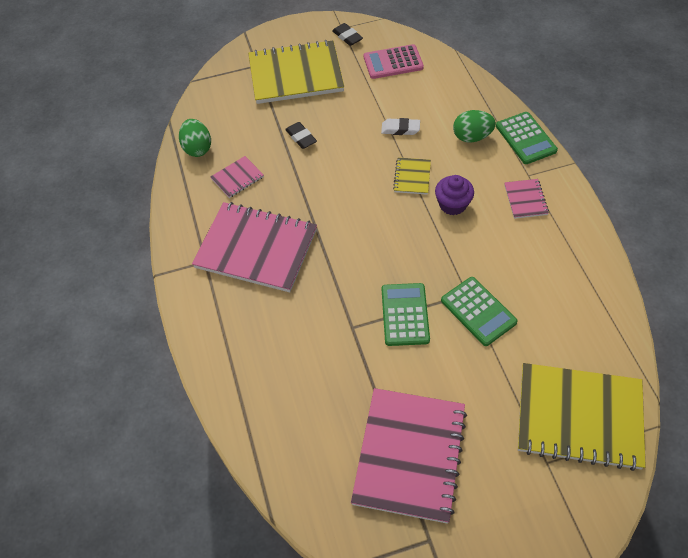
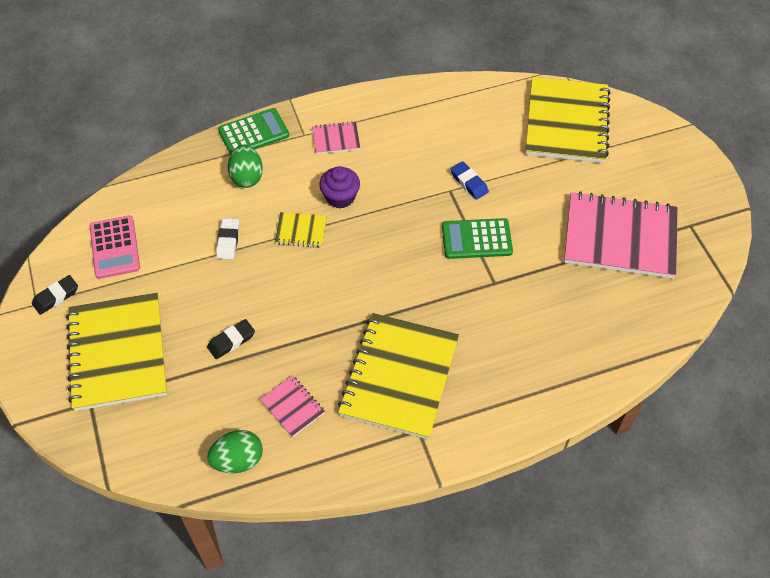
camera: 95 degrees left, 0 degrees up
pink notebook [192,202,317,292] -> yellow notebook [338,313,459,440]
green calculator [441,277,517,346] -> blue eraser [450,161,489,200]

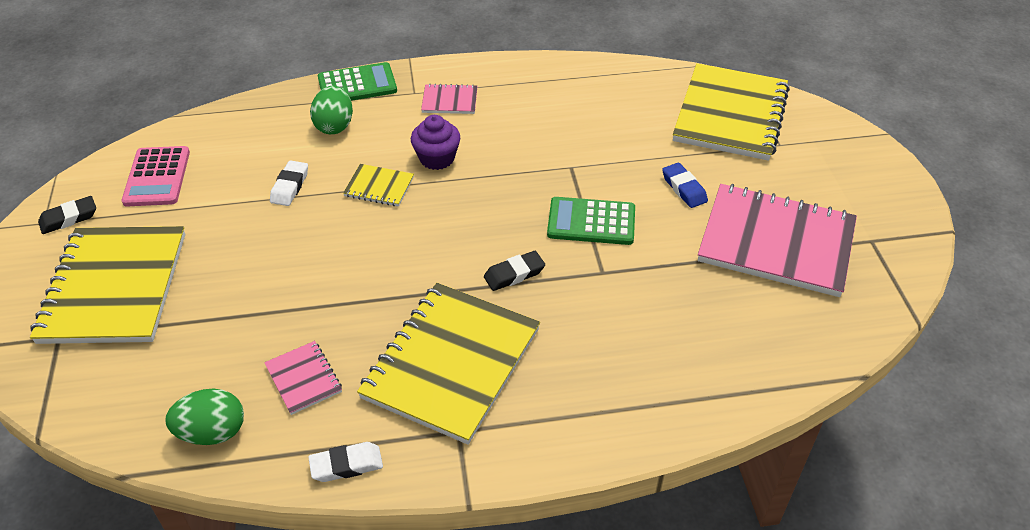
camera: 10 degrees right, 10 degrees down
black eraser [207,319,255,359] -> black eraser moved to [484,251,545,291]
blue eraser [450,161,489,200] -> blue eraser moved to [662,163,708,208]
none -> white eraser [308,442,383,482]

